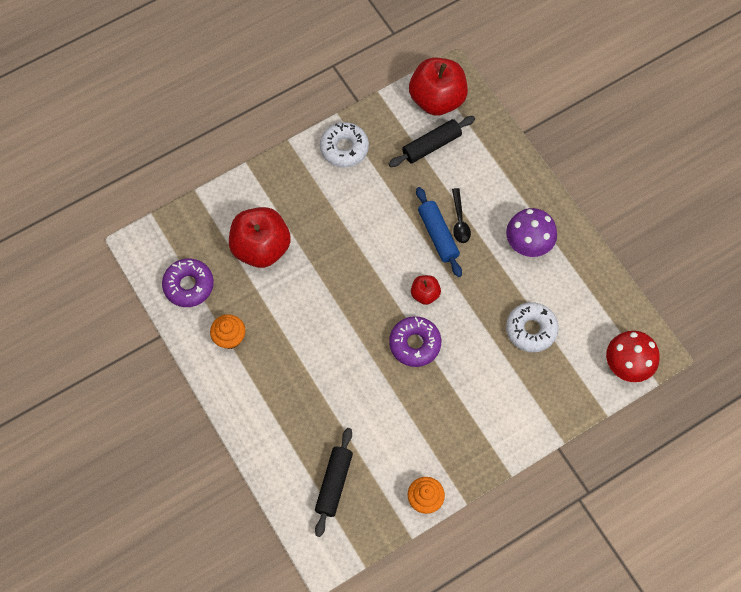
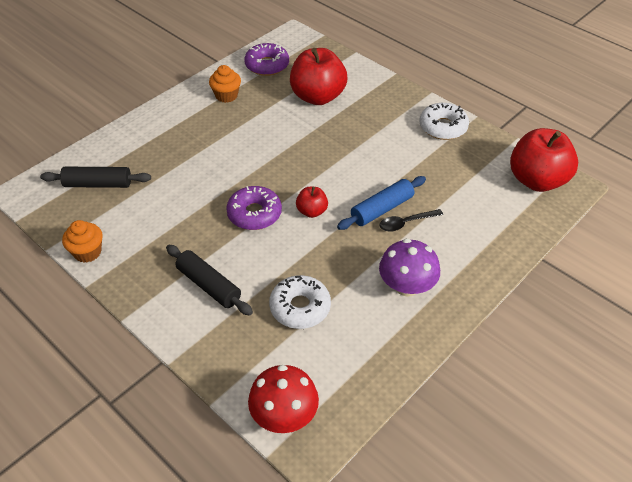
camera: 75 degrees right, 20 degrees down
black rolling pin [389,116,475,167] -> black rolling pin moved to [166,245,253,316]

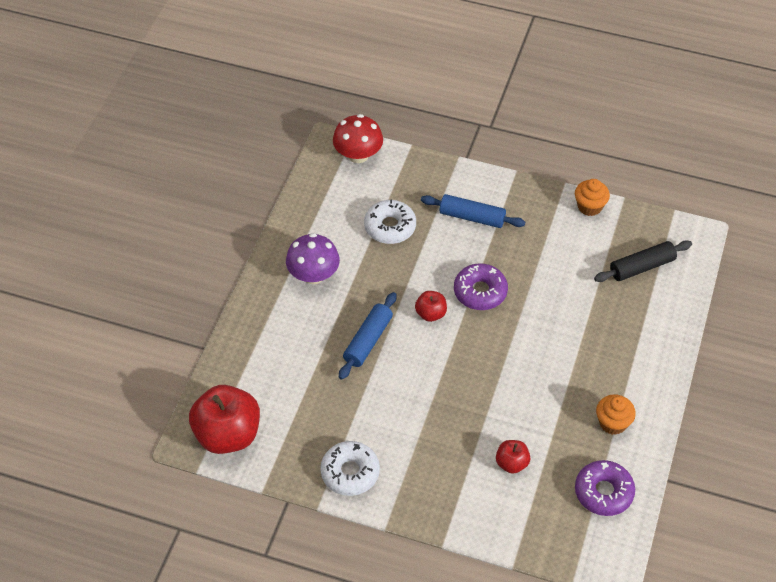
camera: 155 degrees right, 5 degrees up
black rolling pin [166,245,253,316] -> blue rolling pin [421,194,525,228]
red apple [290,48,348,105] -> red apple [496,440,530,474], size x0.48
black spoon [380,209,443,232] -> none

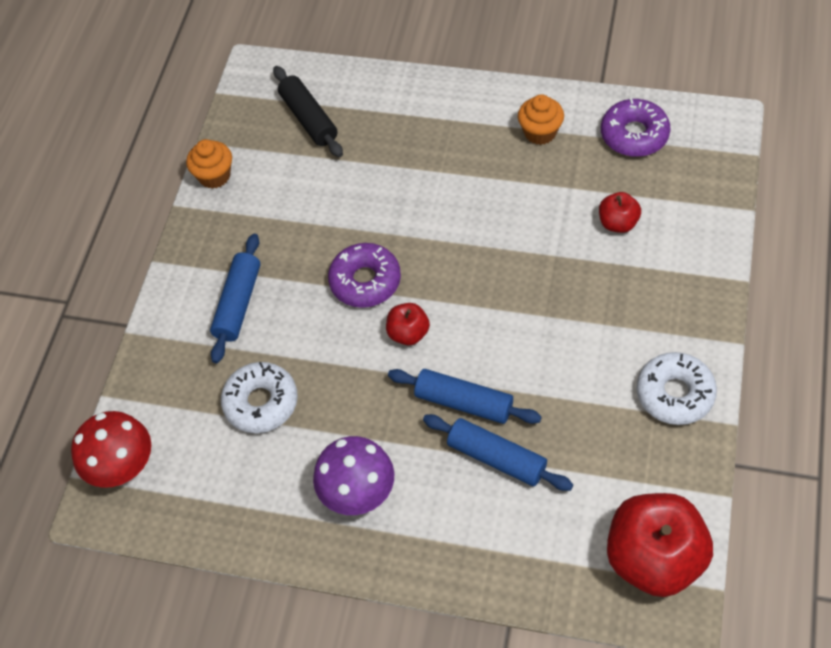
camera: 90 degrees left, 5 degrees up
none -> blue rolling pin [423,414,573,491]

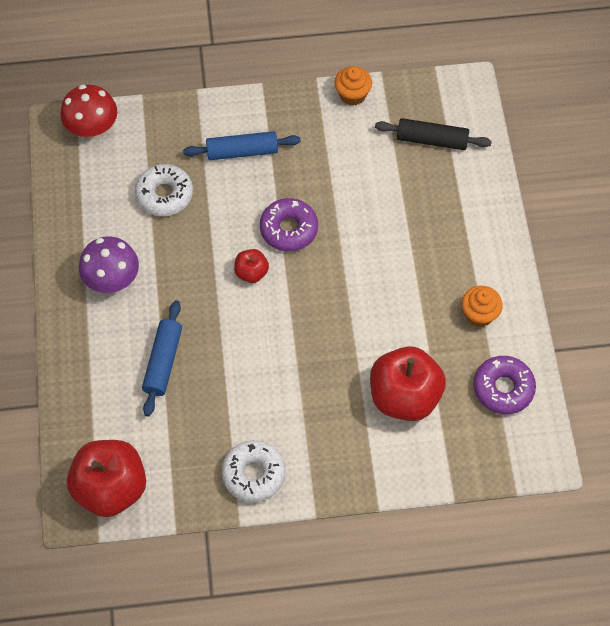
camera: 65 degrees right, 5 degrees up
black rolling pin [273,66,343,157] -> black rolling pin turned 60 degrees clockwise [375,118,492,150]
blue rolling pin [388,369,542,424] -> none
red apple [599,192,641,233] -> red apple [370,346,446,421], size x2.07

